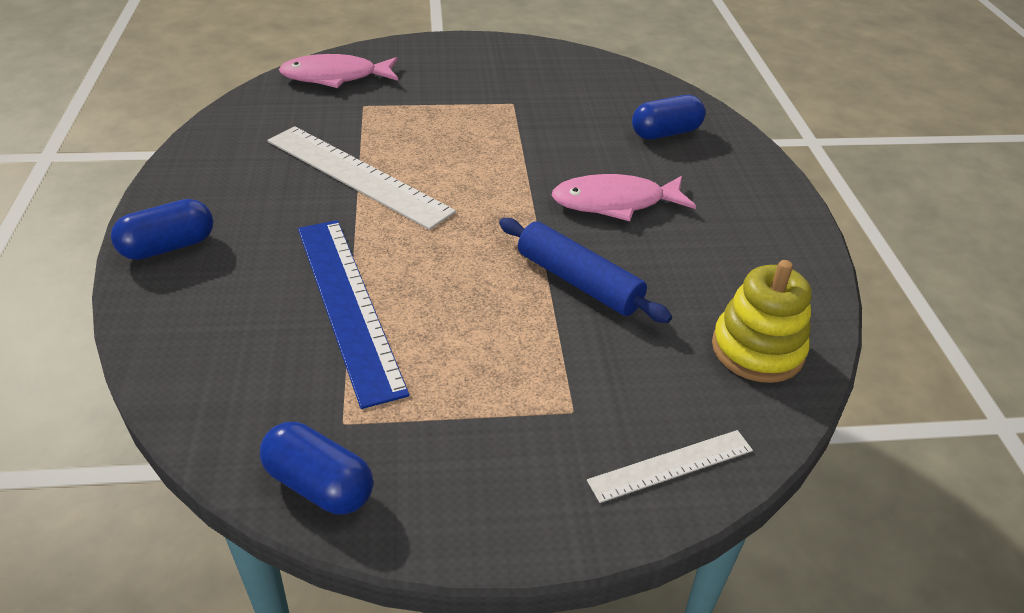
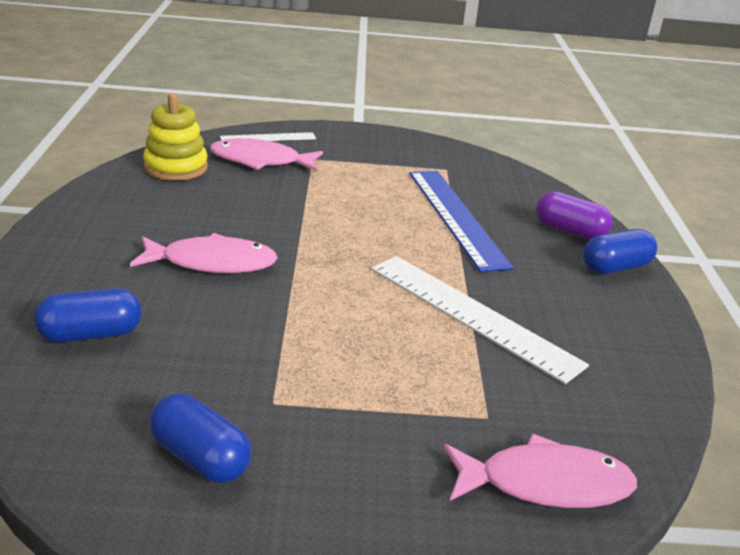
camera: 175 degrees left, 10 degrees down
blue capsule [260,422,373,515] -> blue capsule moved to [149,393,251,483]
blue rolling pin [499,218,672,323] -> none
none -> pink fish [210,138,323,171]
none -> purple capsule [536,191,613,239]

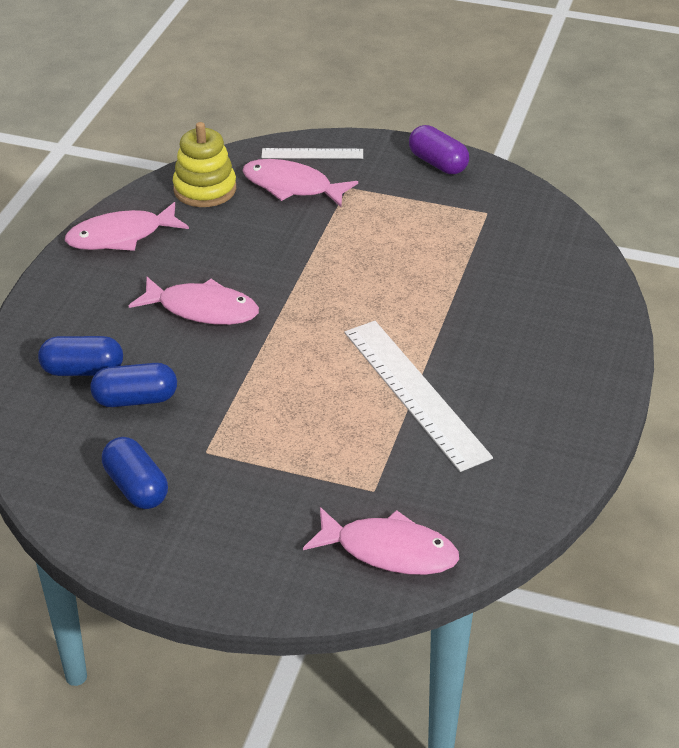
camera: 20 degrees right, 10 degrees up
blue ruler [409,171,513,272] -> none
purple capsule [536,191,613,239] -> purple capsule moved to [409,125,469,174]
blue capsule [583,229,657,274] -> blue capsule moved to [90,363,177,407]
none -> pink fish [65,202,189,251]

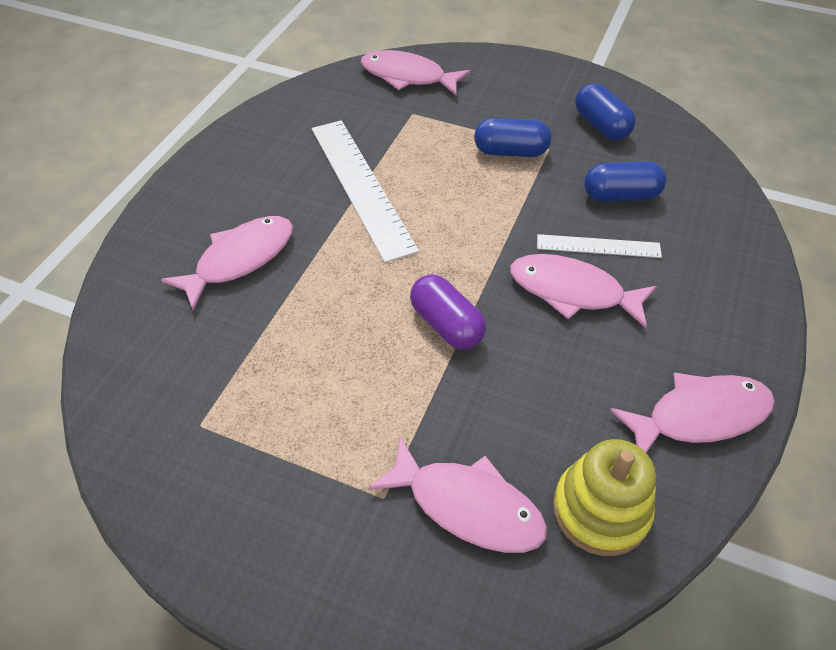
camera: 175 degrees left, 10 degrees up
blue capsule [38,336,123,376] -> blue capsule moved to [474,118,551,157]
white ruler [261,148,363,159] -> white ruler moved to [537,234,662,258]
purple capsule [409,125,469,174] -> purple capsule moved to [410,274,486,350]
none -> pink fish [161,216,293,310]

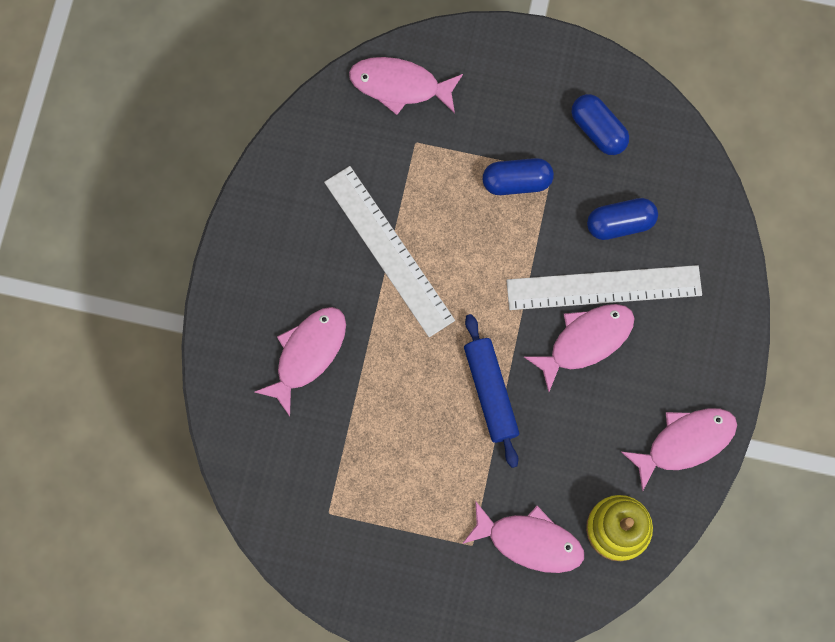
camera: 10 degrees left, 25 degrees up
purple capsule [410,274,486,350] -> blue rolling pin [464,314,519,468]
pink fish [510,254,657,328] -> pink fish turned 135 degrees clockwise [524,304,635,392]
white ruler [537,234,662,258] -> white ruler [506,265,702,310], size x1.86

